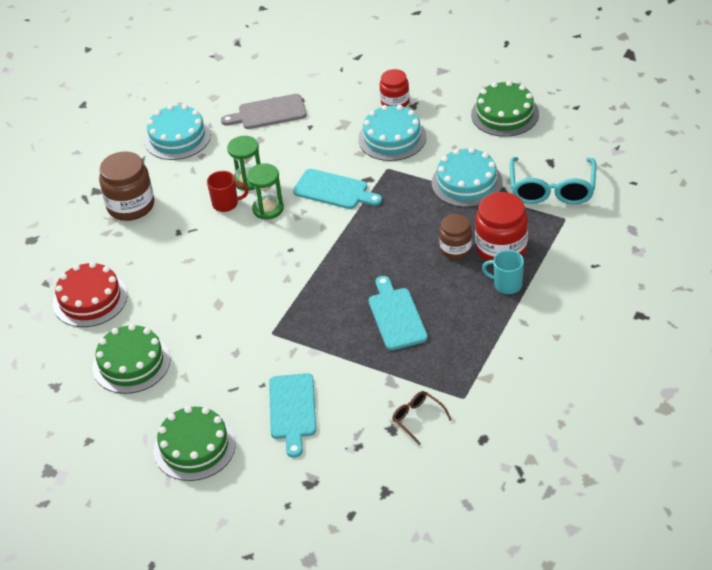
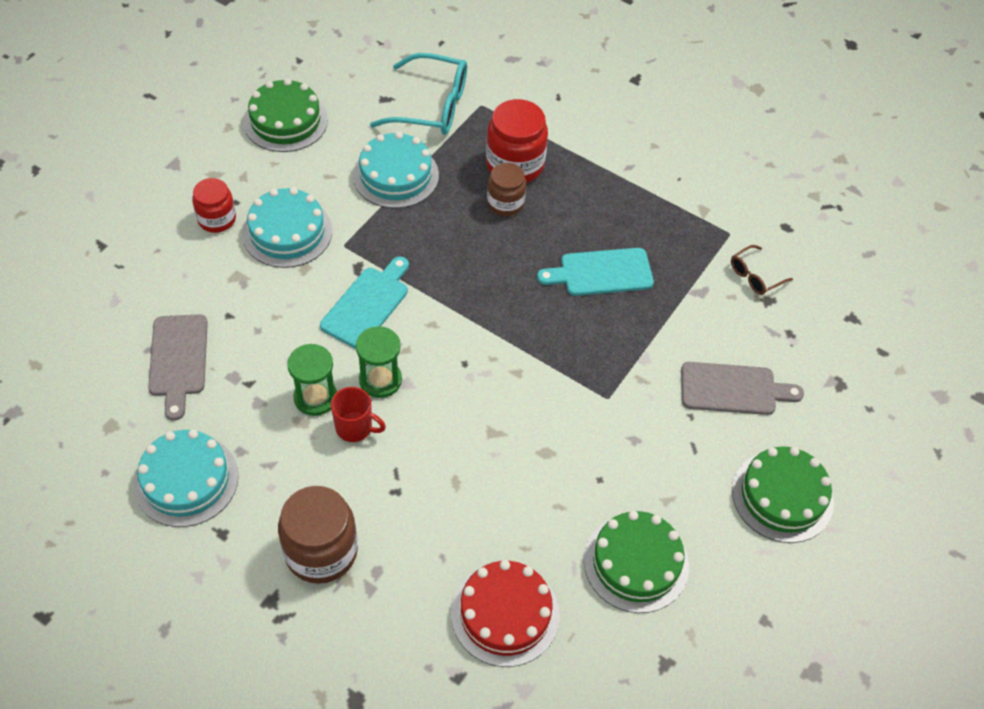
camera: 90 degrees left, 10 degrees up
red mug [207,171,248,212] -> red mug turned 105 degrees clockwise [331,387,386,442]
turquoise cutting board [269,373,316,458] -> grey cutting board [681,362,804,415]
turquoise mug [482,250,524,294] -> none

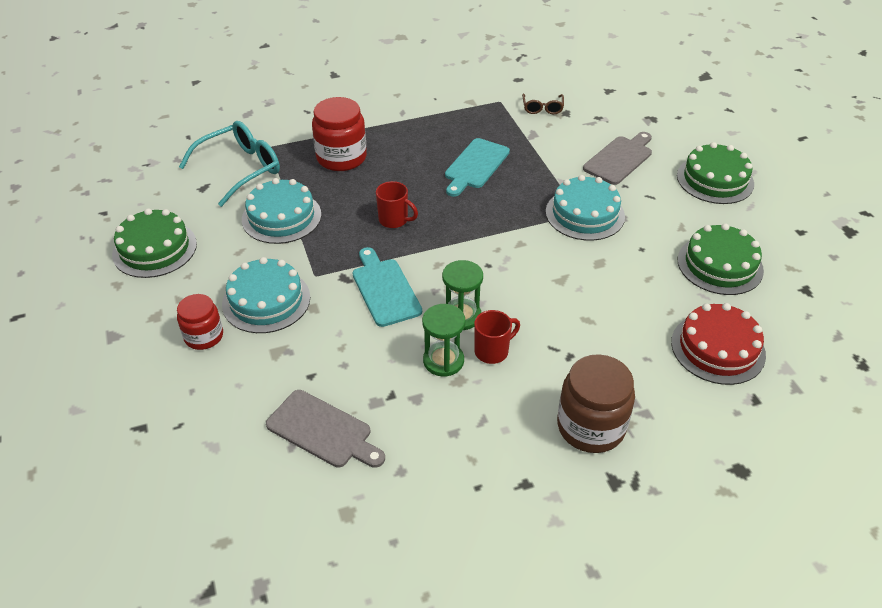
camera: 50 degrees left, 10 degrees down
turquoise cake [133,429,239,527] -> turquoise cake moved to [546,175,625,241]
brown jar [487,163,526,216] -> none
none -> red mug [376,181,418,228]

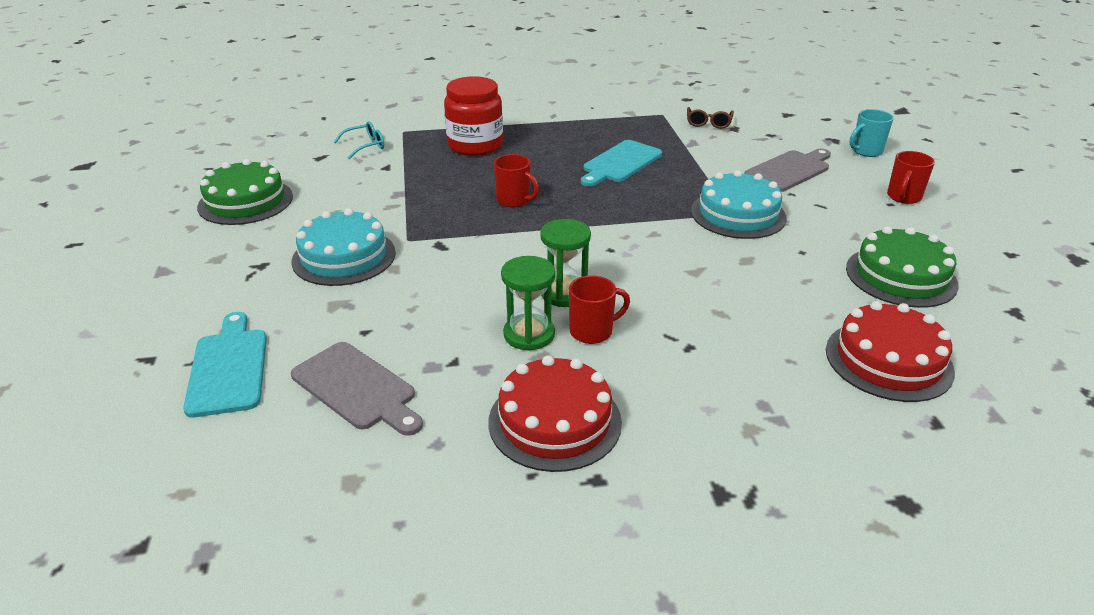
camera: 10 degrees right, 10 degrees down
red jar [177,294,223,350] -> none
turquoise glasses [179,121,280,207] -> turquoise glasses [334,121,384,160], size x0.51
turquoise cake [242,178,321,244] -> none
turquoise cutting board [353,247,422,327] -> turquoise cutting board moved to [183,312,267,418]
brown jar [557,354,635,453] -> none
green cake [677,142,754,204] -> red mug [887,151,935,204]
none -> red cake [488,355,622,472]
none -> turquoise mug [849,109,894,157]

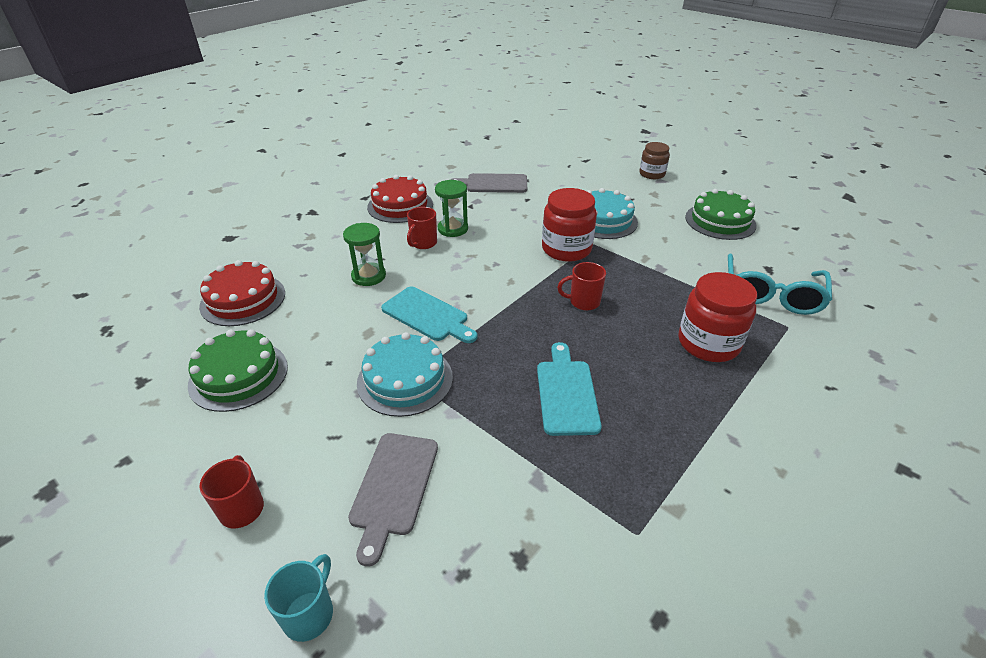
camera: 140 degrees right, 5 degrees up
turquoise cutting board [183,312,267,418] -> turquoise cutting board moved to [381,287,477,343]
turquoise glasses [334,121,384,160] -> turquoise glasses [728,254,832,315], size x1.98
green hourglass [540,219,591,307] -> green hourglass moved to [343,223,386,286]
brown glasses [687,107,734,129] -> none
none -> red jar [542,188,597,262]
none -> brown jar [639,142,670,179]

